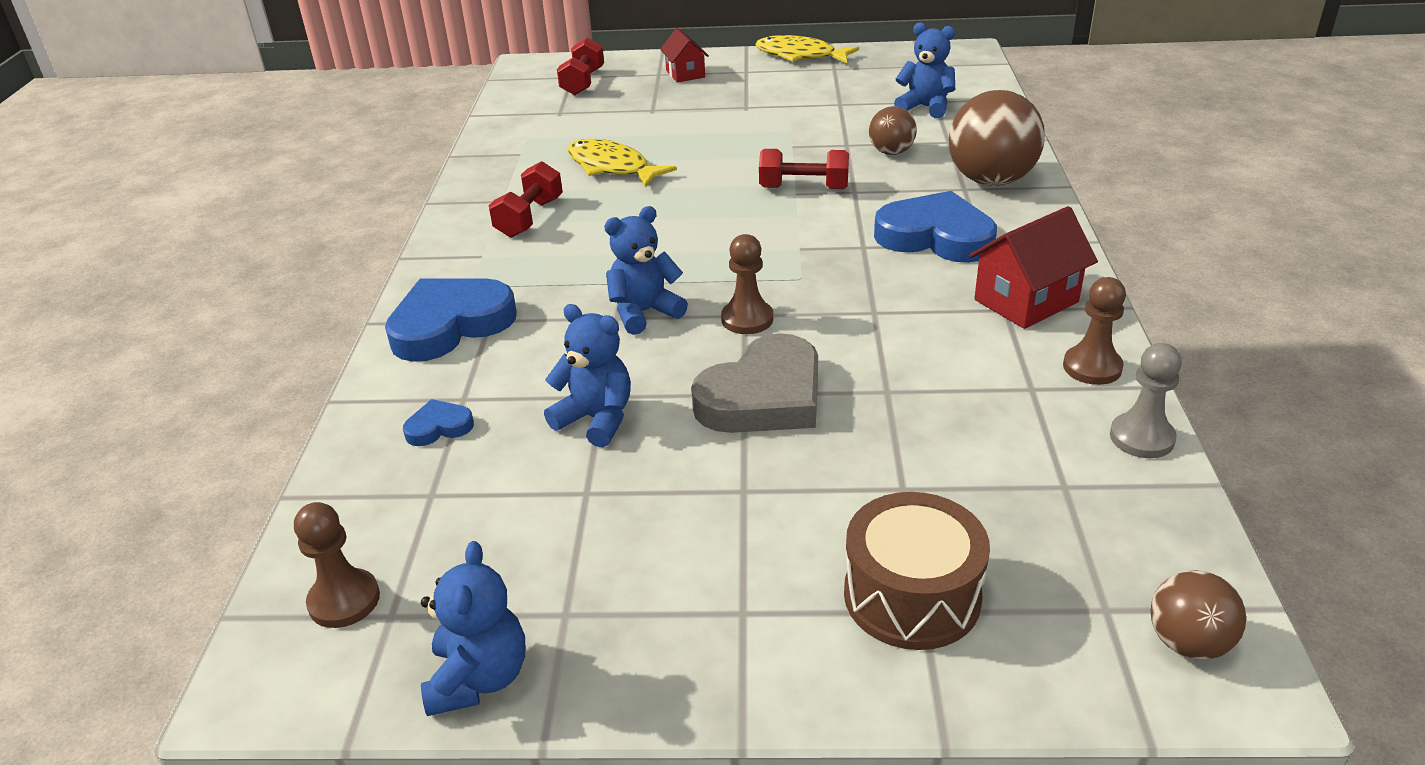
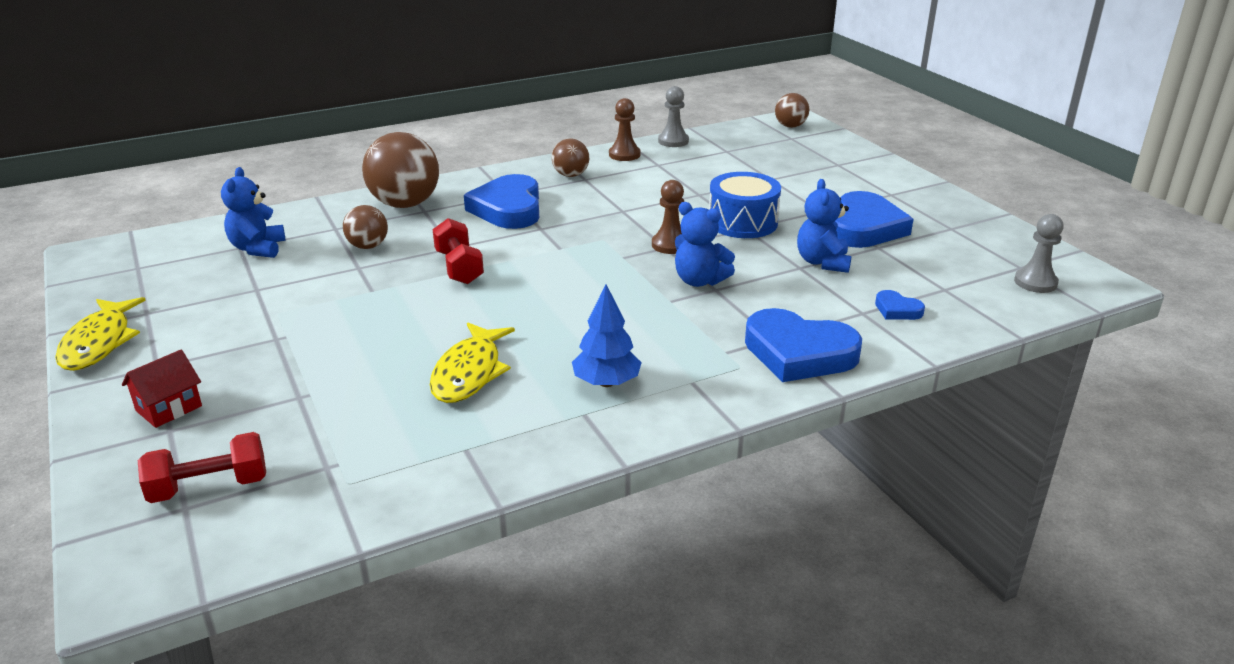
camera: 120 degrees left, 5 degrees down
brown pawn [294,502,380,628] -> grey pawn [1014,214,1064,293]
blue teddy bear [421,541,525,716] -> none
red dumbbell [489,161,563,238] -> blue tree [572,285,642,387]
grey heart [691,333,818,433] -> blue drum [709,172,781,238]
brown drum [844,492,990,650] -> none
red house [969,206,1098,329] -> brown ball [552,139,589,177]
none -> blue heart [835,191,914,248]

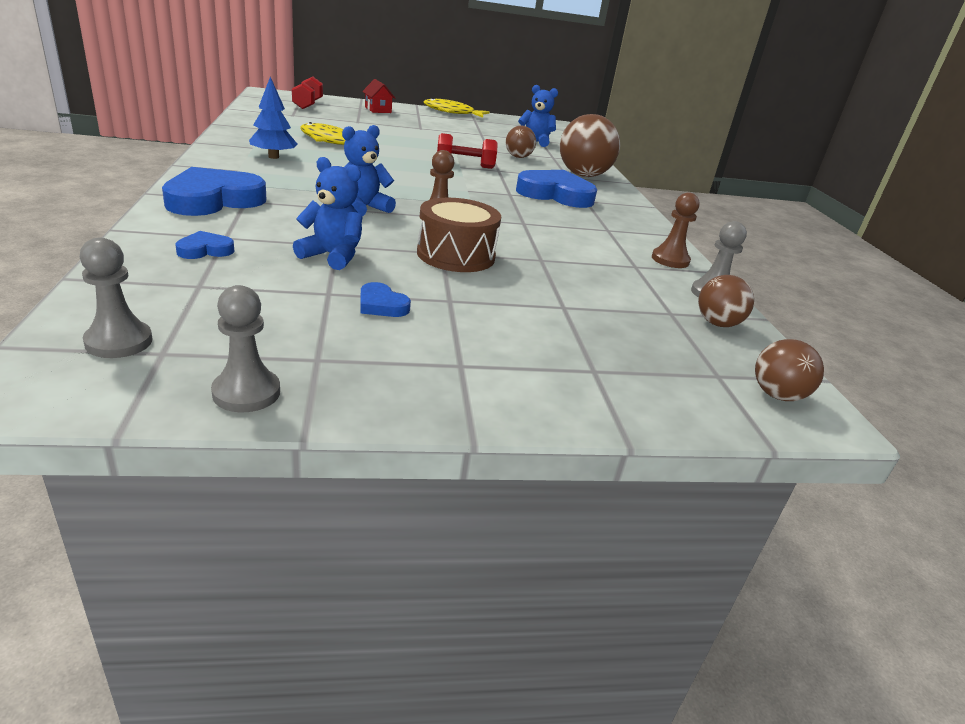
camera: 105 degrees right, 0 degrees up
brown ball [552,139,589,177] -> brown ball moved to [698,275,754,327]
blue drum [709,172,781,238] -> brown drum [417,198,501,272]
blue heart [835,191,914,248] -> blue heart [360,282,411,317], size x0.46
none -> grey pawn [211,285,280,412]

